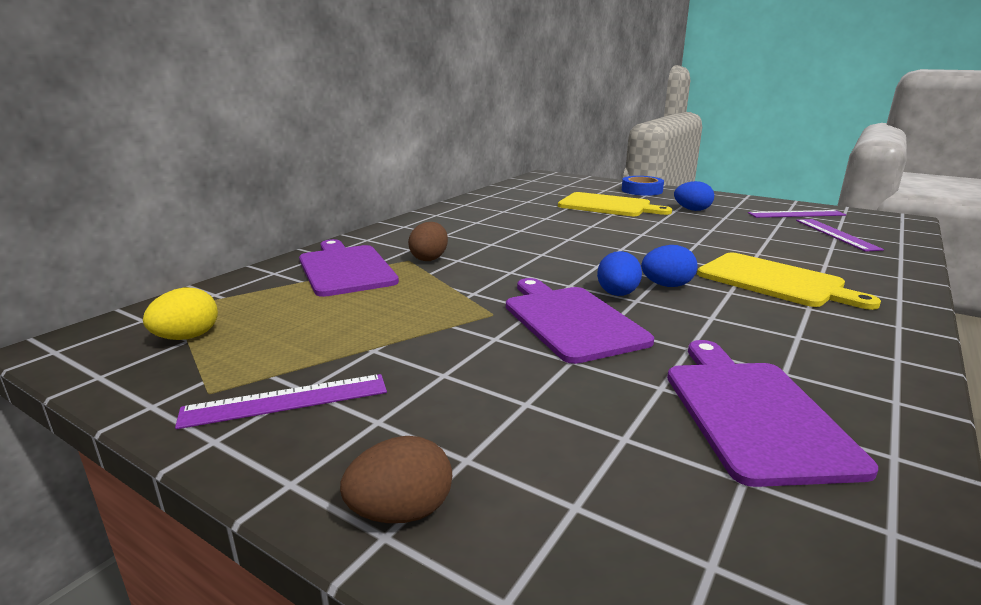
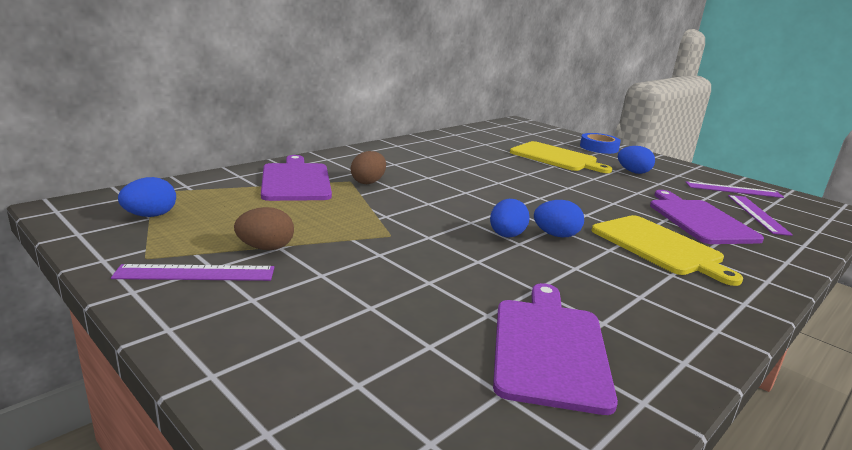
camera: 10 degrees right, 0 degrees up
yellow egg [143,287,218,340] -> blue egg [118,177,176,217]
brown egg [340,436,452,523] -> brown egg moved to [234,207,294,250]
purple cutting board [506,278,654,364] -> purple cutting board moved to [650,190,764,244]

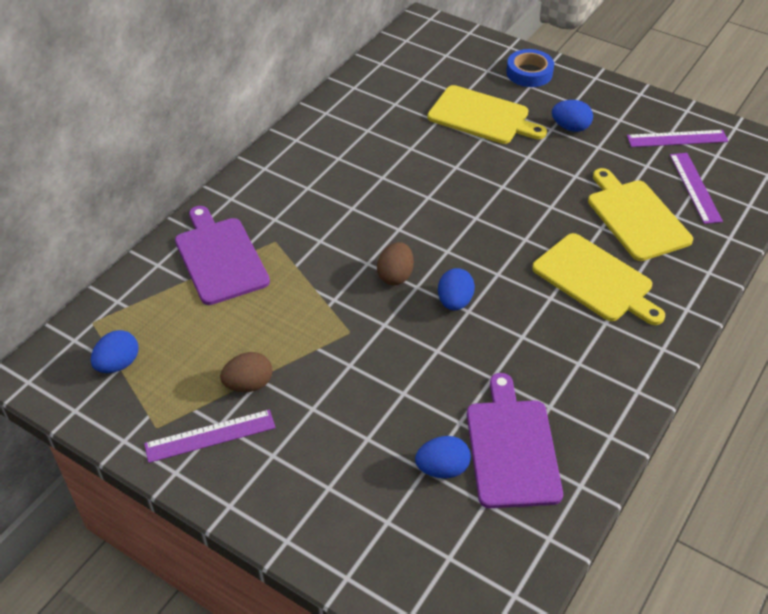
camera: 10 degrees left, 25 degrees up
brown egg [351,151,386,184] -> brown egg moved to [377,242,414,285]
blue egg [534,200,584,237] -> blue egg moved to [415,436,471,478]
purple cutting board [650,190,764,244] -> yellow cutting board [588,168,693,261]

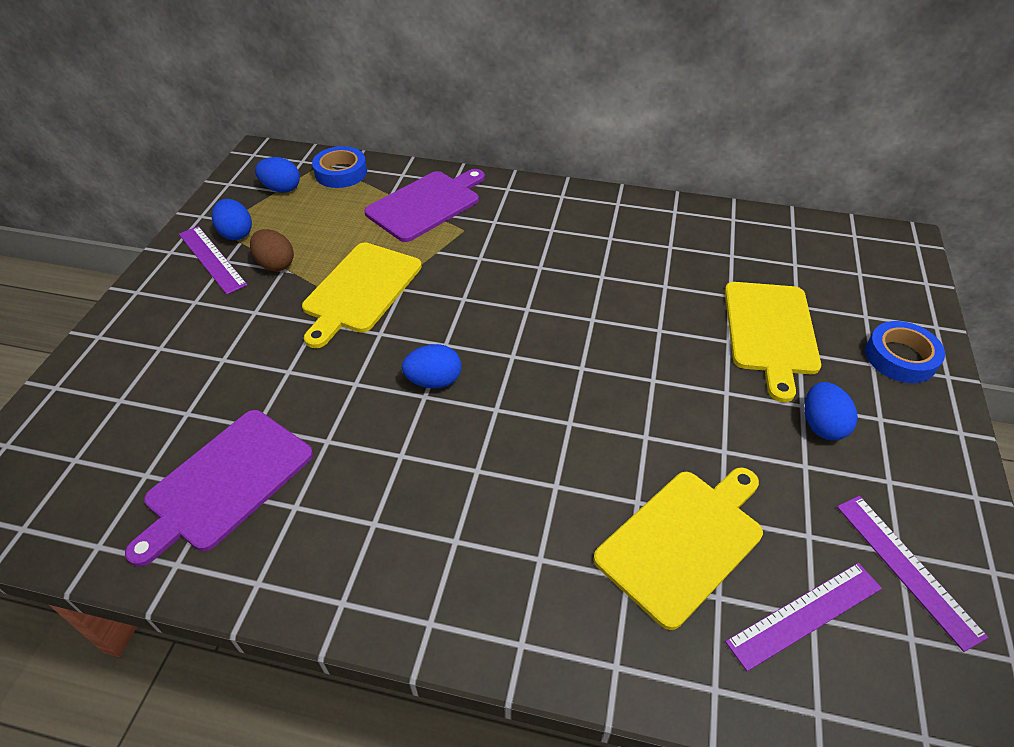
camera: 70 degrees right, 0 degrees up
brown egg [377,242,414,285] -> none
blue egg [415,436,471,478] -> blue egg moved to [212,199,252,240]
purple cutting board [467,373,563,508] -> purple cutting board turned 150 degrees clockwise [125,410,313,567]
yellow cutting board [532,233,665,325] -> yellow cutting board moved to [302,243,422,348]
none -> blue tape [312,146,367,188]

